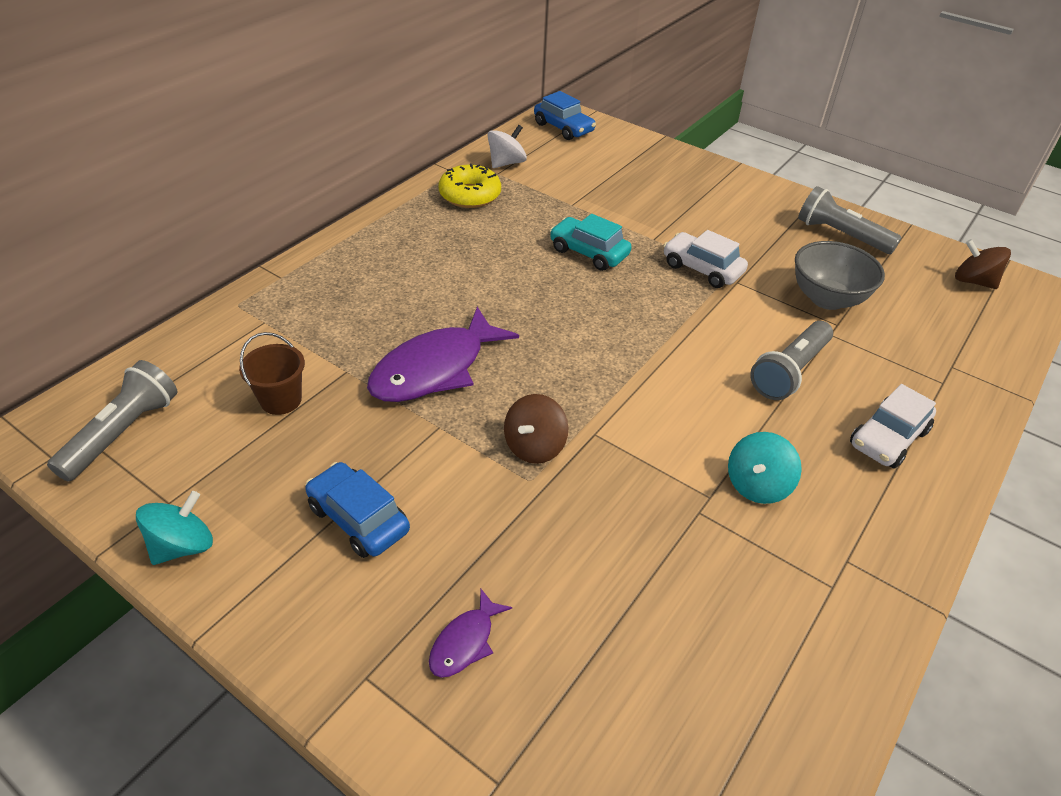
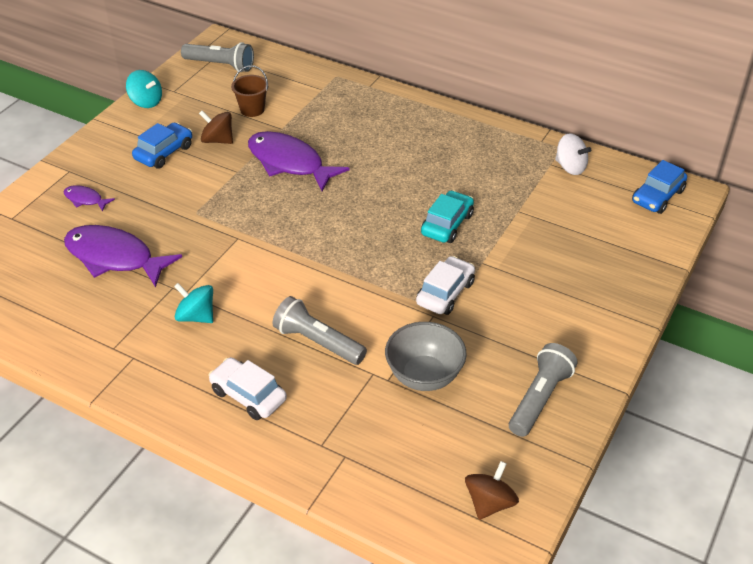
camera: 85 degrees right, 0 degrees up
yellow donut [438,163,501,208] -> none
brown spinning top [504,394,568,464] -> brown spinning top moved to [199,111,233,144]
none -> purple fish [64,225,182,287]

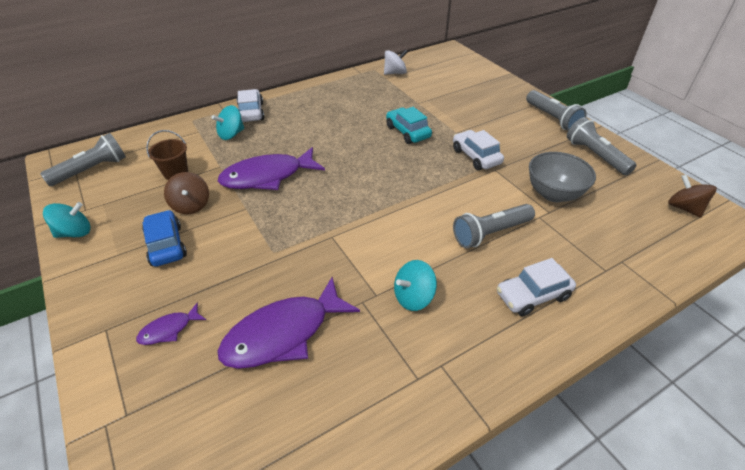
camera: 60 degrees left, 0 degrees up
brown spinning top [199,111,233,144] -> brown spinning top turned 75 degrees counterclockwise [164,172,209,214]
blue car [632,160,687,214] -> none
none -> turquoise spinning top [212,105,244,140]
none -> white car [237,89,264,122]
none -> grey flashlight [526,90,587,131]

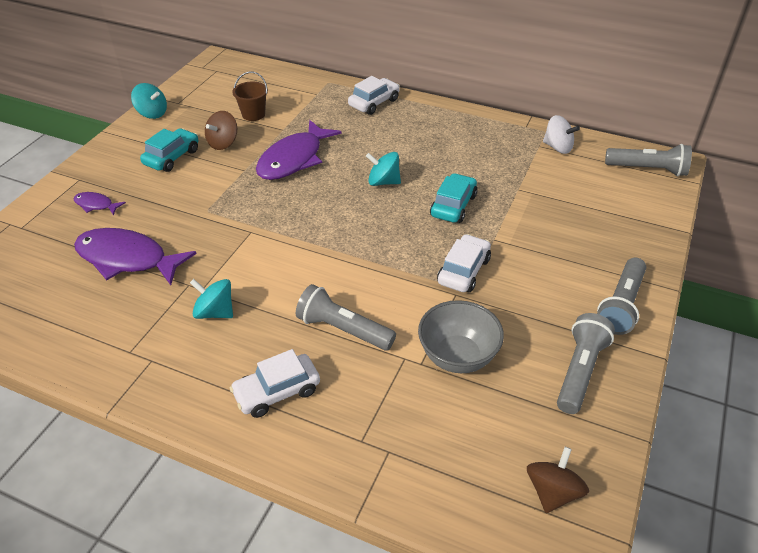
camera: 55 degrees right, 0 degrees up
grey flashlight [40,133,126,186] -> grey flashlight moved to [605,144,692,177]
blue car [142,210,187,267] -> turquoise car [140,128,198,172]
turquoise spinning top [212,105,244,140] -> turquoise spinning top moved to [366,152,401,186]
purple fish [218,147,325,190] -> purple fish turned 90 degrees counterclockwise [256,120,342,180]
white car [497,258,576,316] -> white car turned 60 degrees counterclockwise [230,349,320,418]

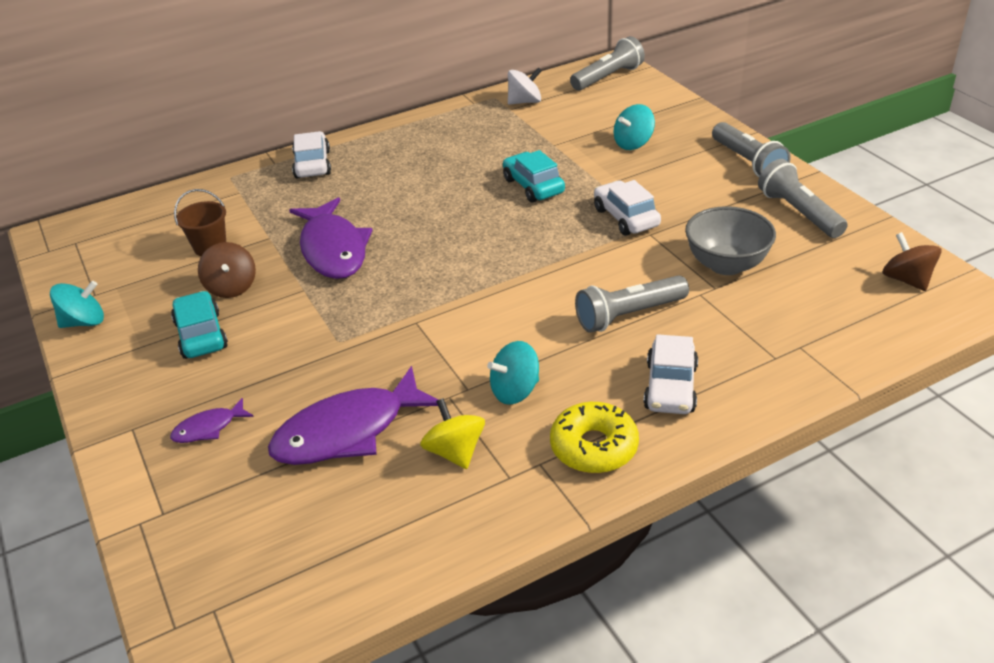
camera: 50 degrees left, 5 degrees down
turquoise spinning top [366,152,401,186] -> turquoise spinning top moved to [613,104,655,150]
none -> yellow spinning top [420,398,485,469]
none -> yellow donut [550,402,639,473]

